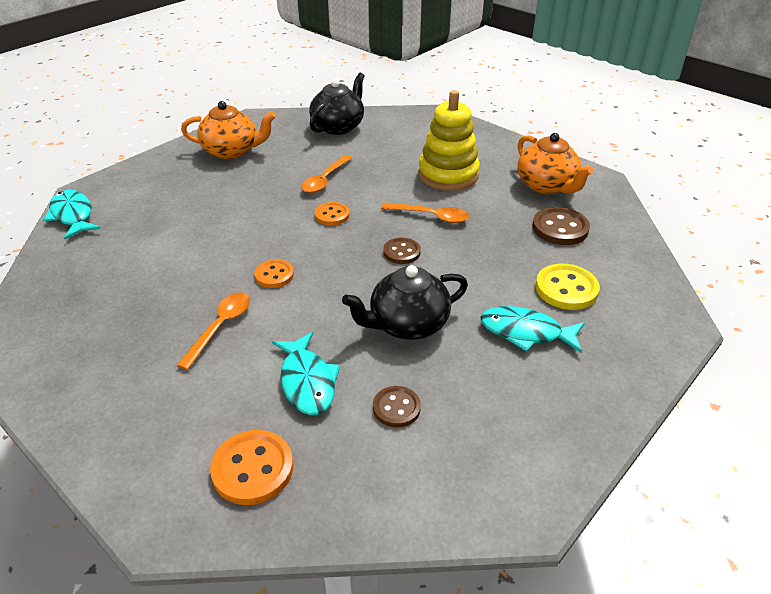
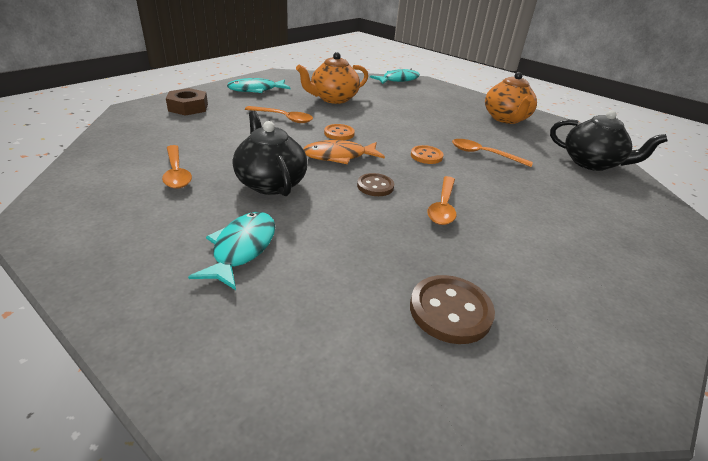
camera: 85 degrees right, 5 degrees down
orange button [210,430,293,505] -> none
turquoise fish [272,332,340,415] -> turquoise fish moved to [227,78,291,93]
brown button [373,386,421,427] -> orange spoon [162,145,192,189]
yellow stacking toy [418,90,480,191] -> none
orange teapot [517,133,594,194] -> orange teapot moved to [296,52,368,104]
yellow button [535,263,600,310] -> none
none -> brown nut [166,88,208,116]
none -> orange fish [303,140,385,164]

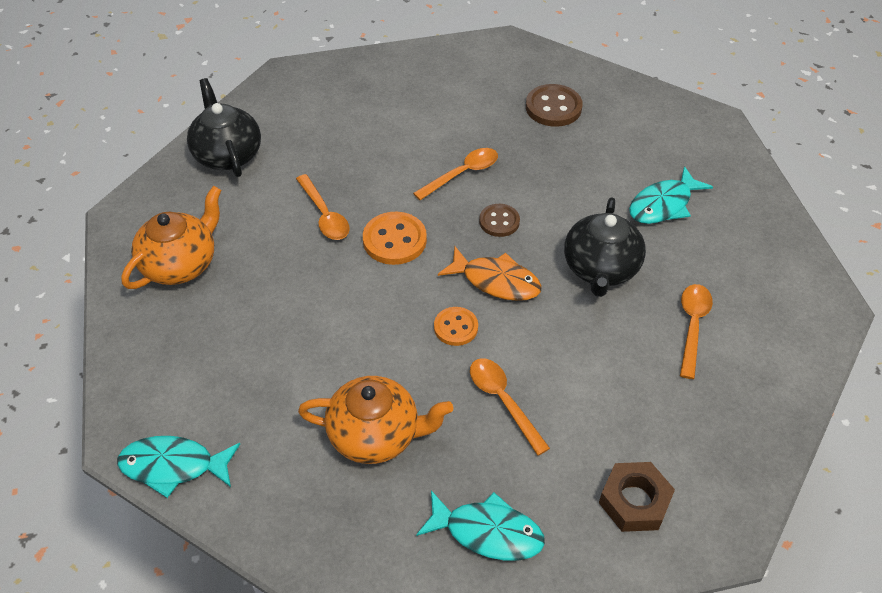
camera: 140 degrees left, 15 degrees up
orange button [411,145,443,164] -> orange button [363,212,427,265], size x1.55

